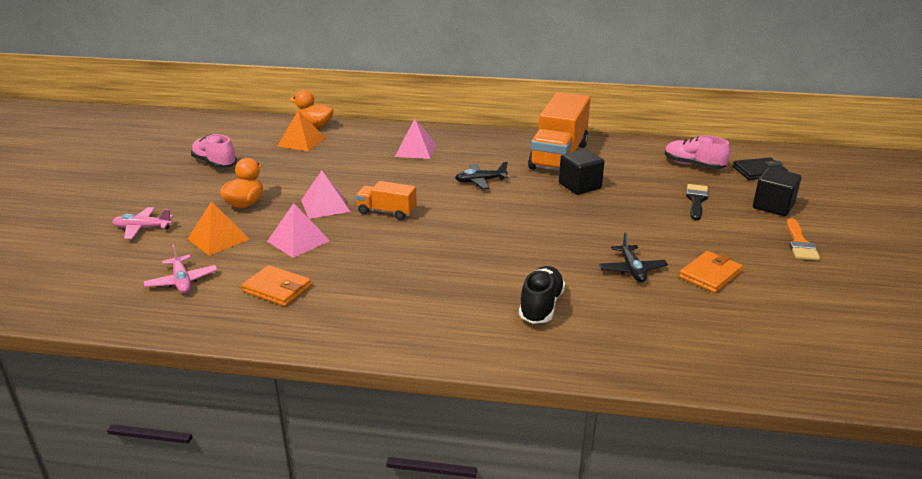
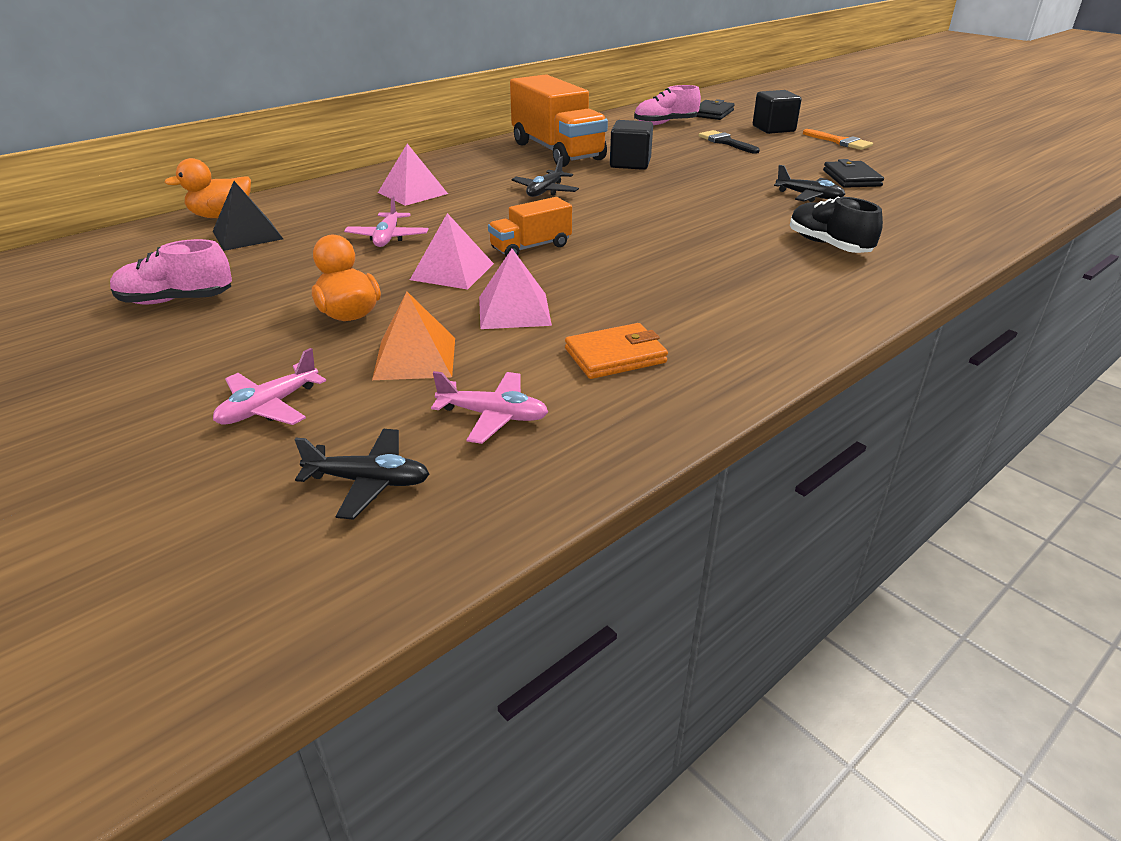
camera: 50 degrees left, 5 degrees up
orange pyramid [277,111,325,151] -> black pyramid [213,181,283,251]
orange wallet [679,251,743,293] -> black wallet [823,159,884,188]
none -> black plane [294,429,430,520]
none -> pink plane [344,196,429,247]

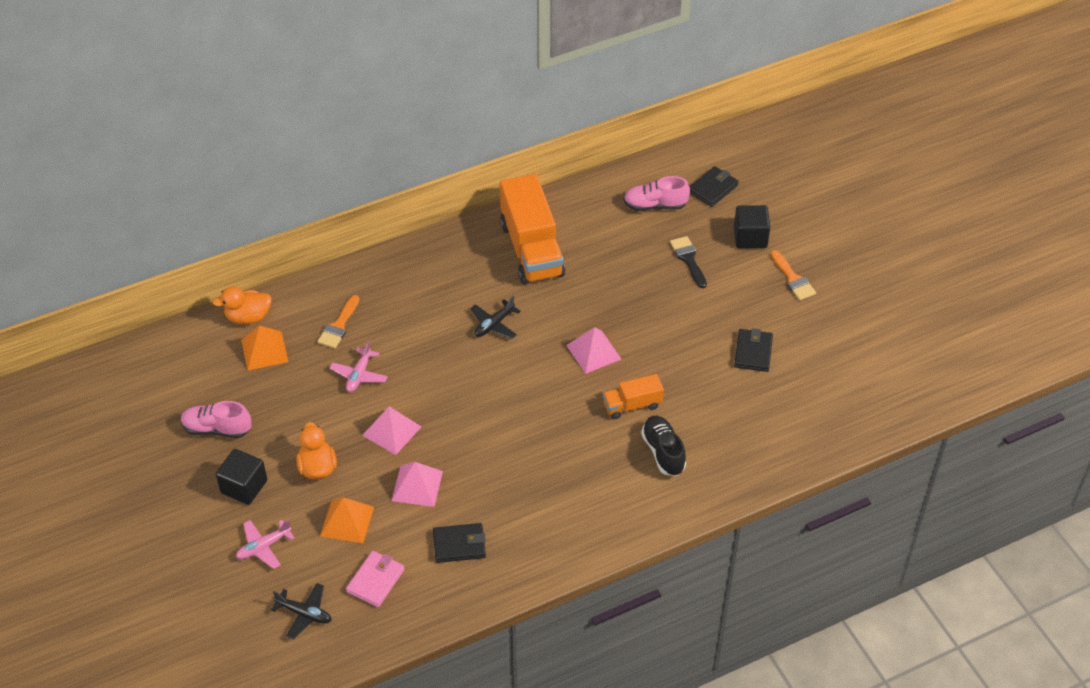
camera: 15 degrees right, 15 degrees up
black pyramid [213,181,283,251] -> orange pyramid [241,325,288,370]
pink pyramid [378,144,448,206] -> pink pyramid moved to [566,327,621,374]
pink plane [431,371,548,444] -> pink wallet [346,551,405,607]
orange truck [488,197,572,256] -> orange truck moved to [603,374,664,420]
orange wallet [565,323,668,379] -> black wallet [433,523,486,563]
black cube [610,120,653,170] -> black cube moved to [216,449,267,505]
black plane [774,165,845,202] -> none
none -> orange brush [317,295,359,349]

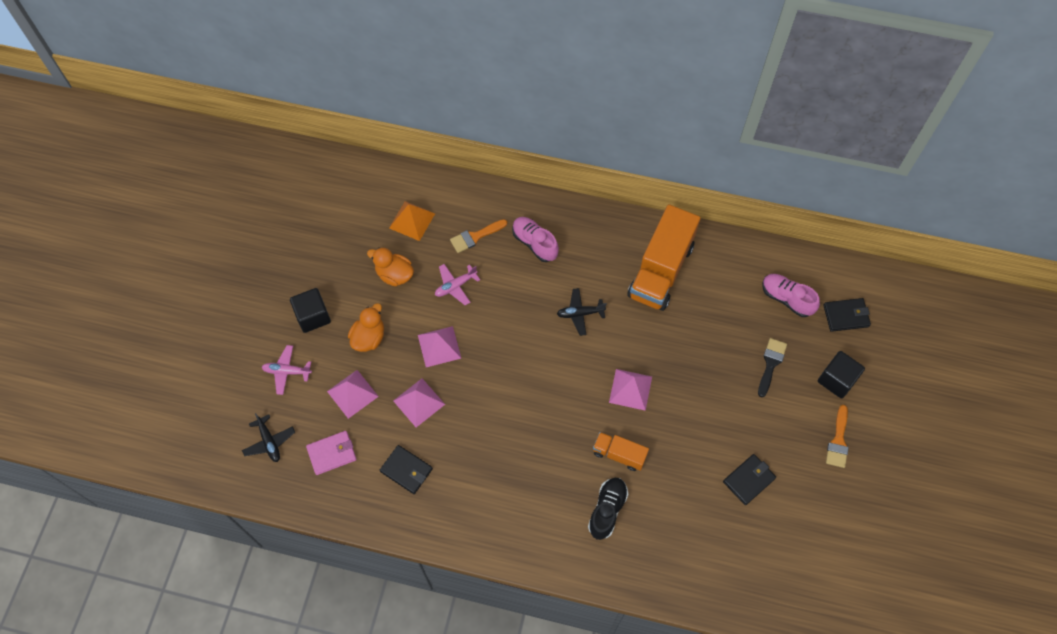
camera: 40 degrees right, 15 degrees up
pink shoe [181,401,251,438] -> pink shoe moved to [512,217,559,262]
orange duck [213,286,272,324] -> orange duck moved to [367,247,414,287]
orange pyramid [320,497,374,543] -> pink pyramid [327,370,379,419]

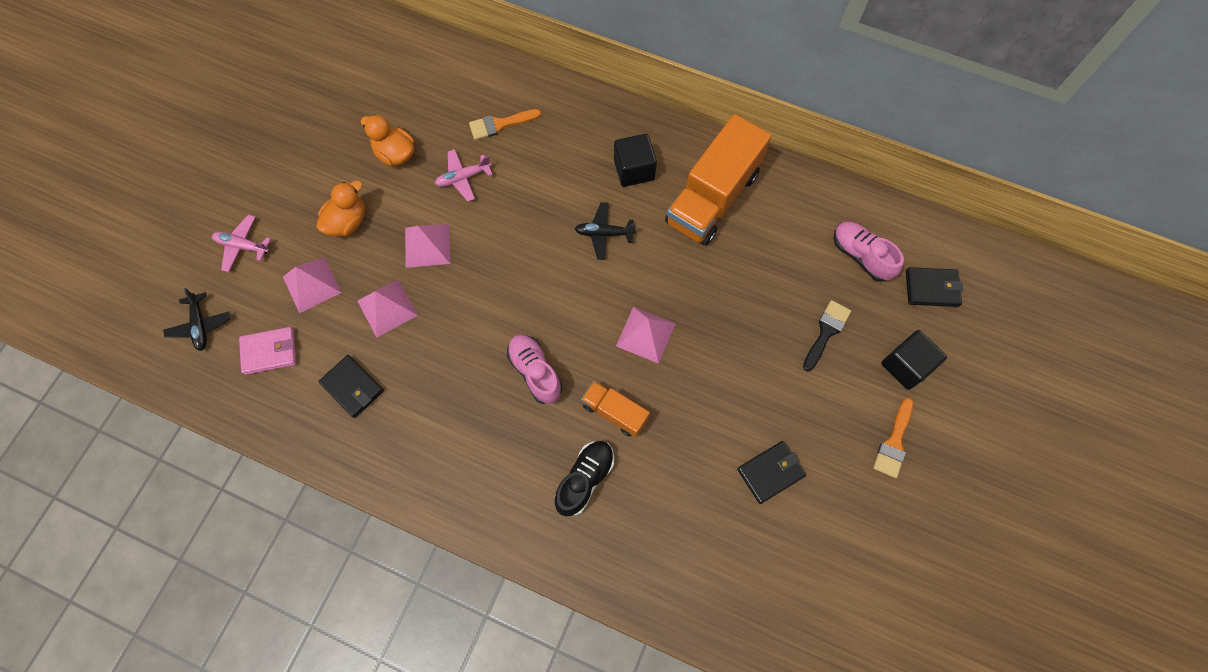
camera: 10 degrees right, 5 degrees up
black cube [290,288,331,333] -> black cube moved to [614,134,657,187]
orange pyramid [389,201,435,241] -> none
pink shoe [512,217,559,262] -> pink shoe moved to [507,334,562,404]

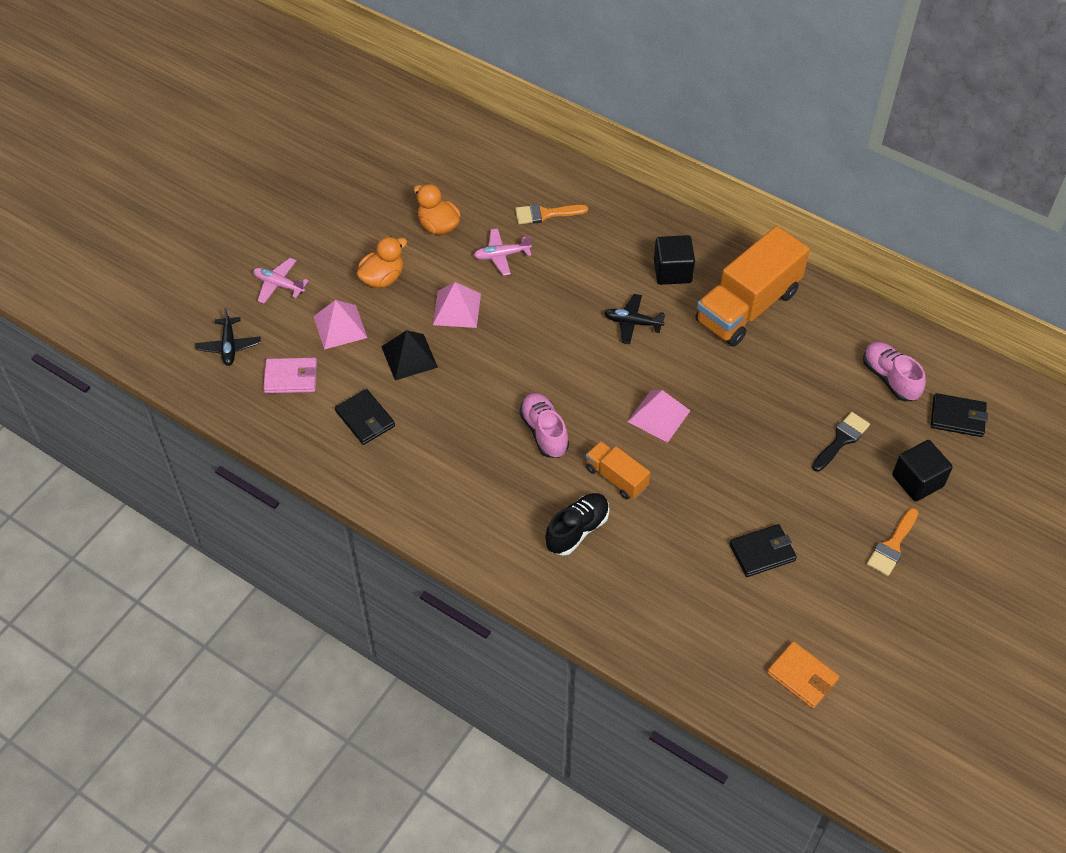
camera: 10 degrees right, 15 degrees down
pink pyramid [357,280,418,337] -> black pyramid [382,330,438,380]
none -> orange wallet [767,641,839,709]

